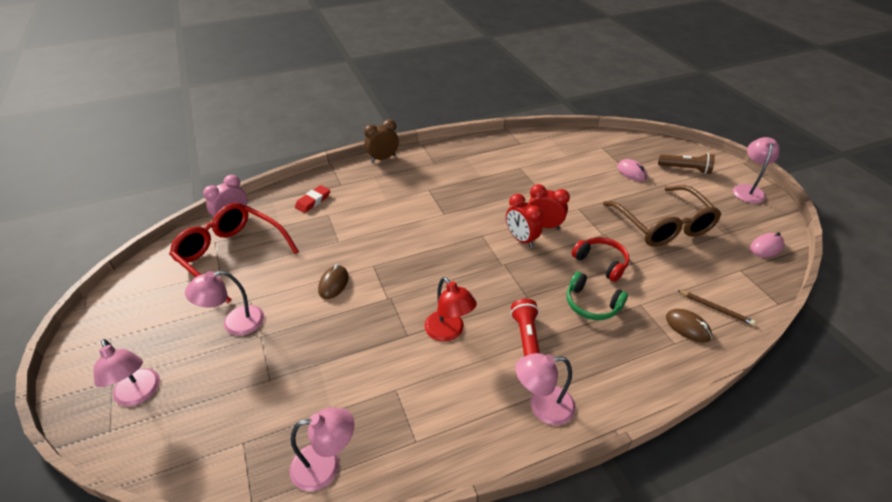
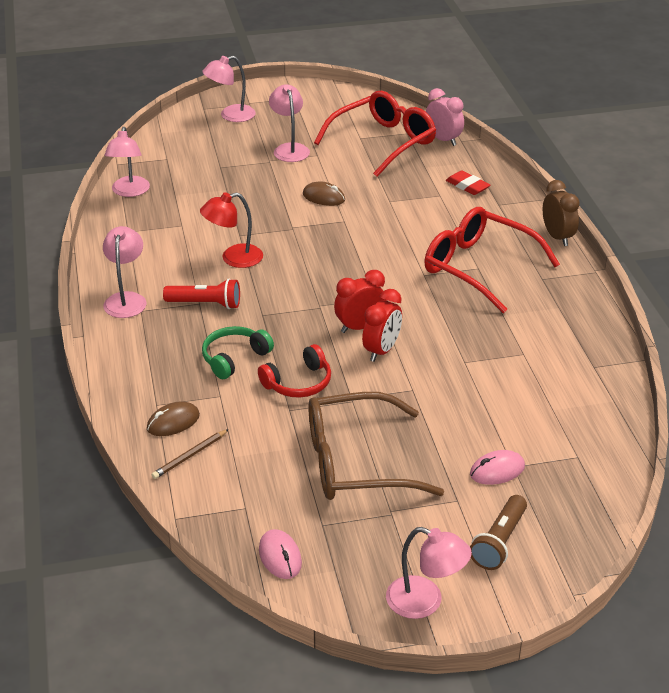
camera: 100 degrees right, 5 degrees down
none -> red glasses [424,207,560,313]

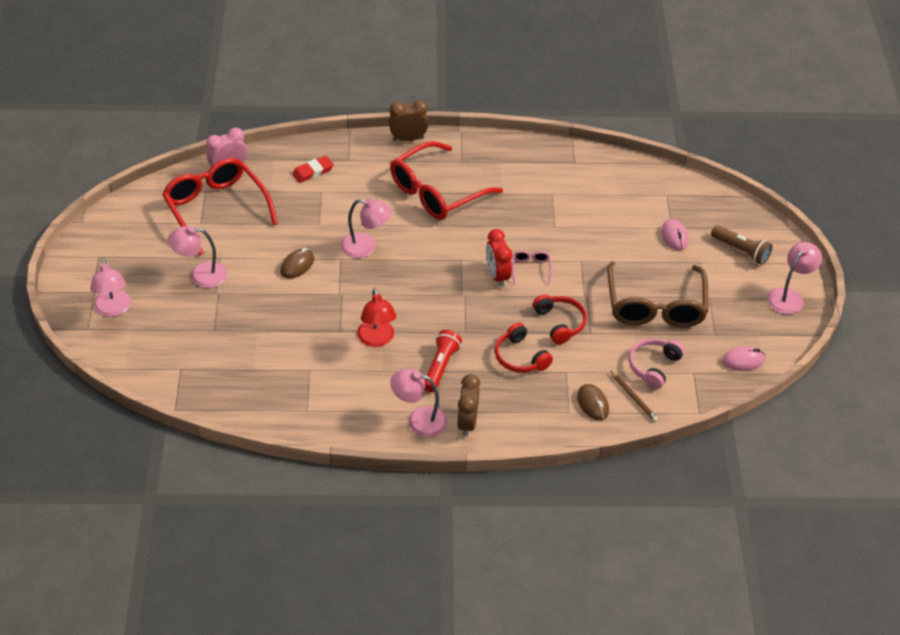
camera: 80 degrees left, 10 degrees up
pink lamp [105,127,150,197] -> pink lamp moved to [341,198,392,258]
green headphones [202,326,274,379] -> red headphones [495,322,553,373]
red clock [362,289,402,362] -> pink glasses [512,251,552,285]
none -> brown clock [457,374,480,437]
none -> pink headphones [629,338,685,389]

